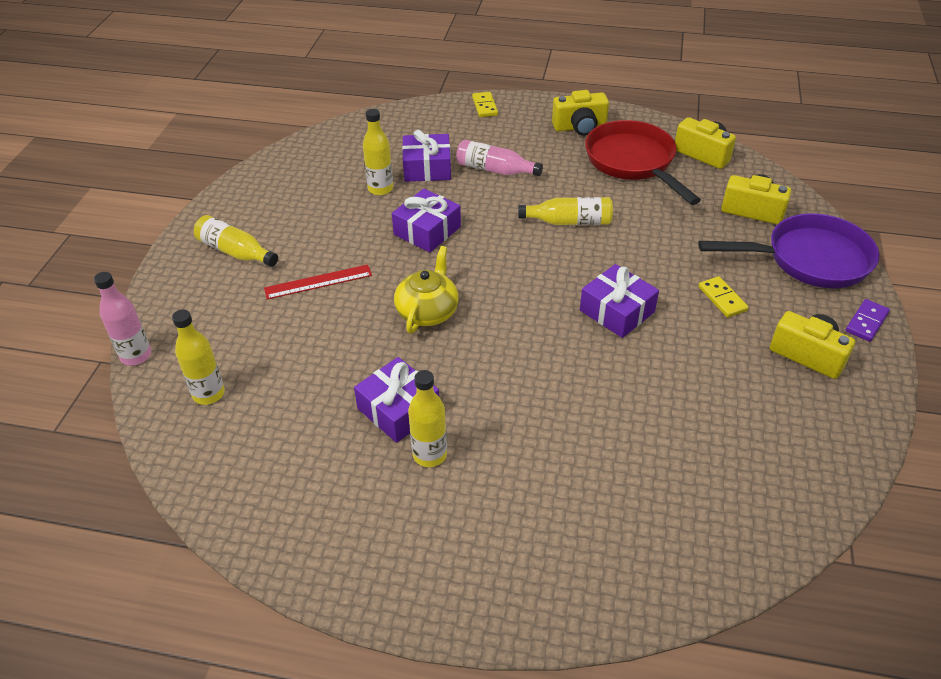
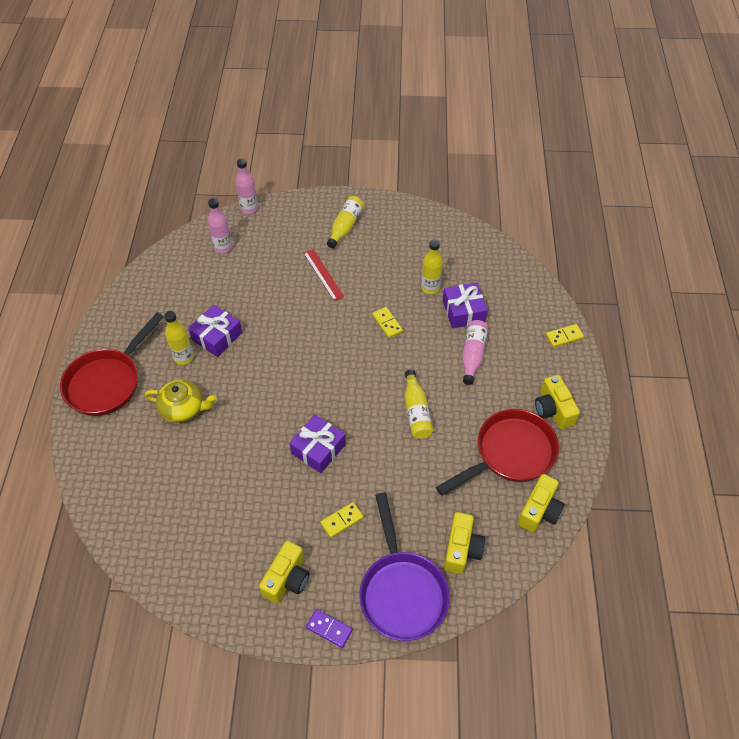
camera: 80 degrees right, 10 degrees up
yellow bottle [172,309,225,405] -> pink bottle [208,198,232,253]
purple gift [392,189,461,252] -> yellow domino [372,307,403,338]
yellow teapot [394,246,459,334] -> yellow teapot moved to [145,380,217,423]
none -> red pan [60,312,164,416]

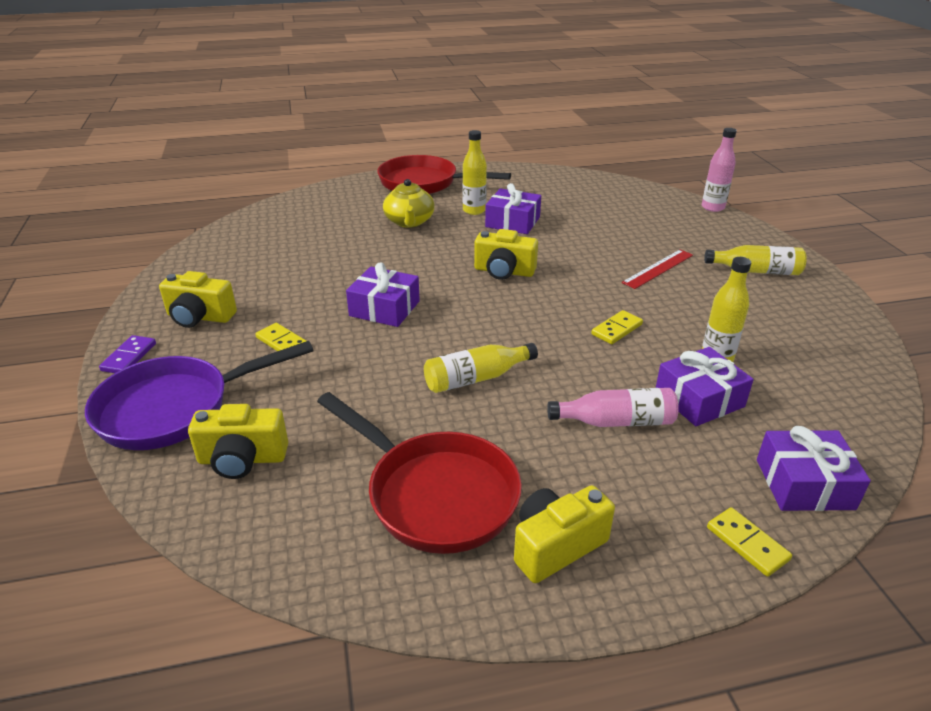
camera: 75 degrees right, 20 degrees down
pink bottle [208,198,232,253] -> none
yellow camera [518,474,565,533] -> yellow camera moved to [474,229,538,280]
none -> purple gift [757,426,871,511]

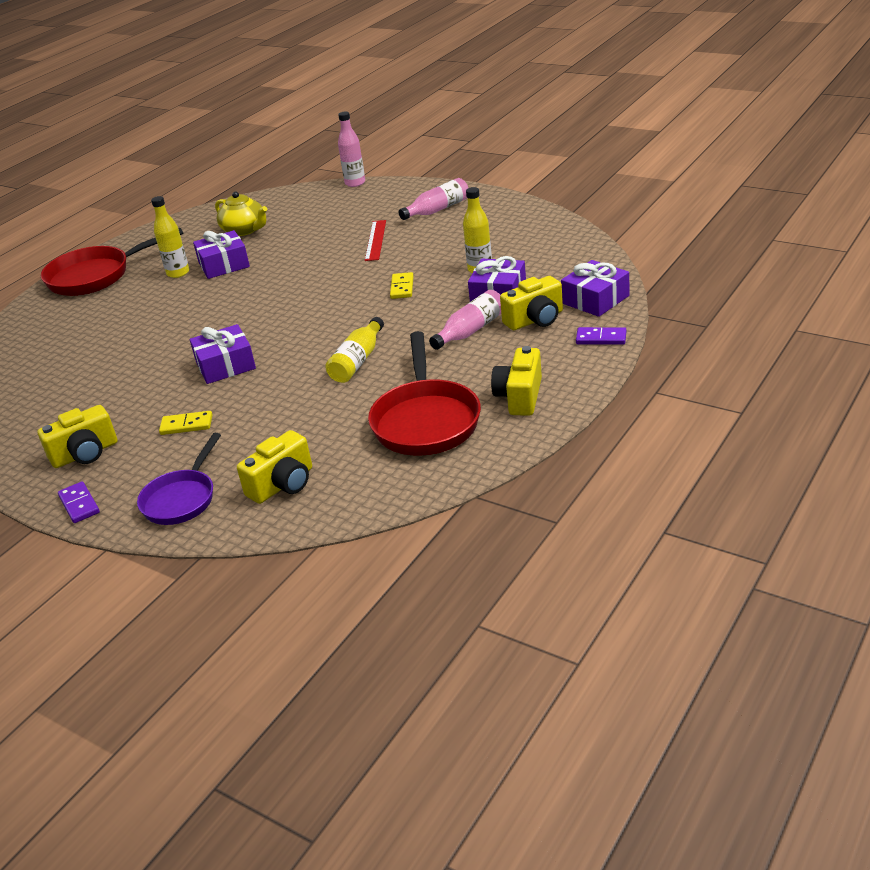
camera: 40 degrees left, 0 degrees up
purple pan [85,341,314,450] -> purple pan [137,433,221,525], size x0.64
red pan [317,392,522,554] -> red pan turned 90 degrees clockwise [368,331,481,456]
yellow teapot [383,179,435,228] -> yellow teapot moved to [215,191,267,236]
yellow camera [474,229,538,280] -> yellow camera moved to [500,276,563,330]
yellow bottle [704,245,807,275] -> pink bottle [399,178,468,220]
yellow domino [707,507,792,577] -> purple domino [576,327,626,345]

